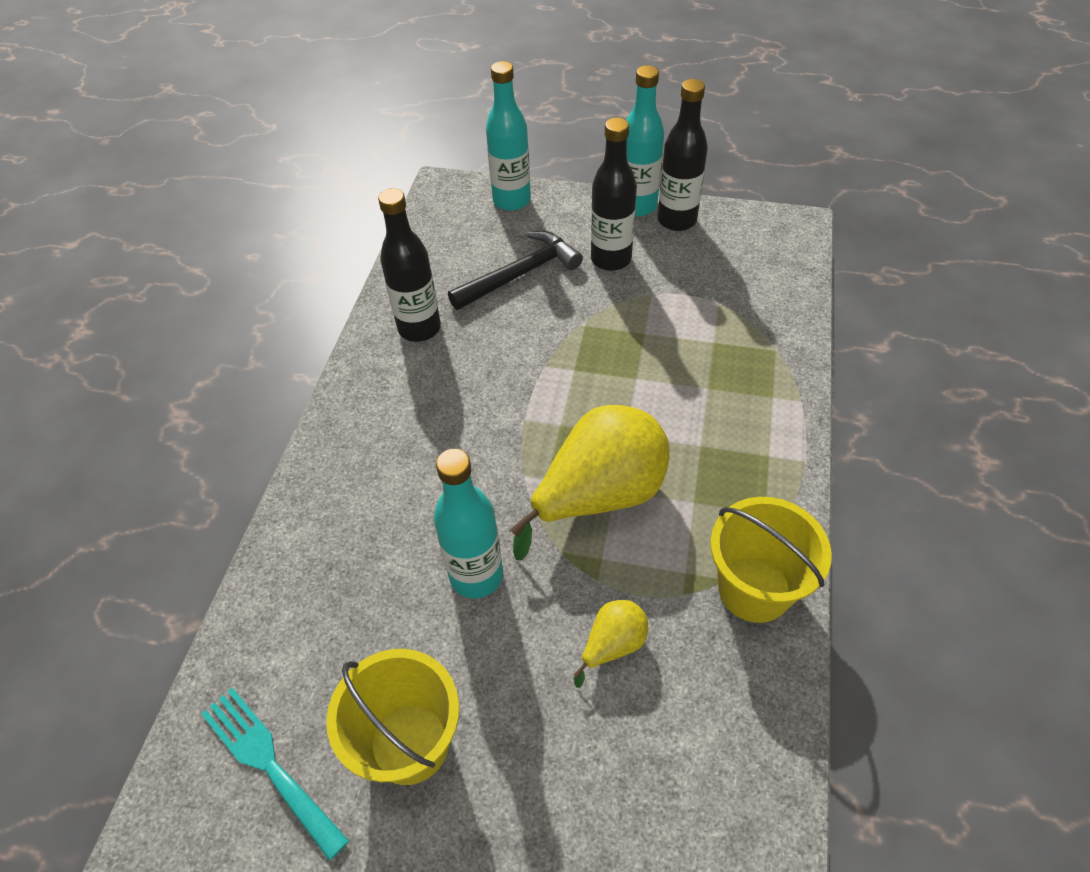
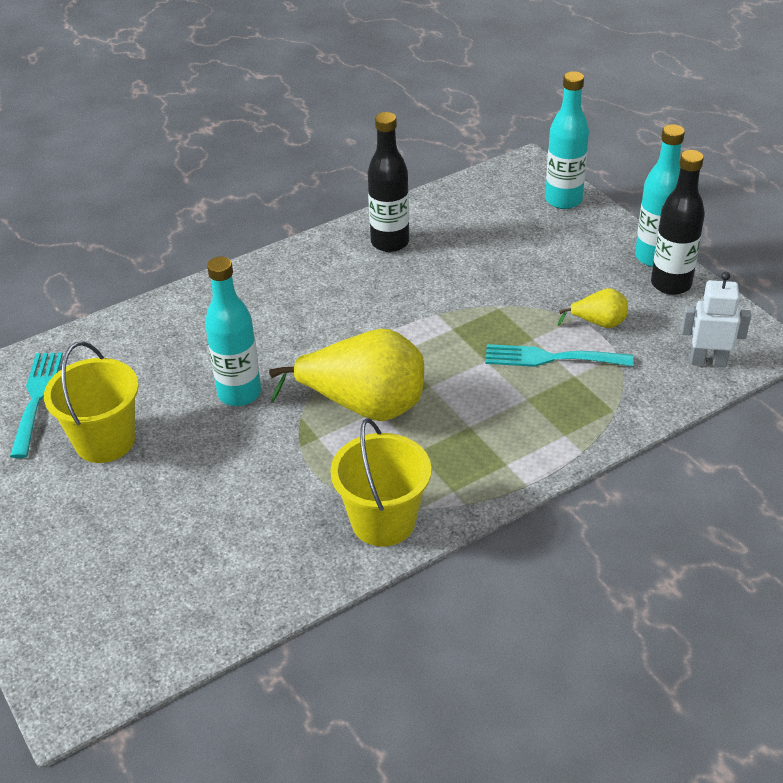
camera: 45 degrees right, 10 degrees down
black hammer [448,231,583,310] -> none
yellow pear [574,600,648,688] -> yellow pear moved to [558,288,628,328]
black bottle [591,118,637,271] -> none
none -> turquoise fork [485,344,634,367]
none -> white robot [681,272,751,367]

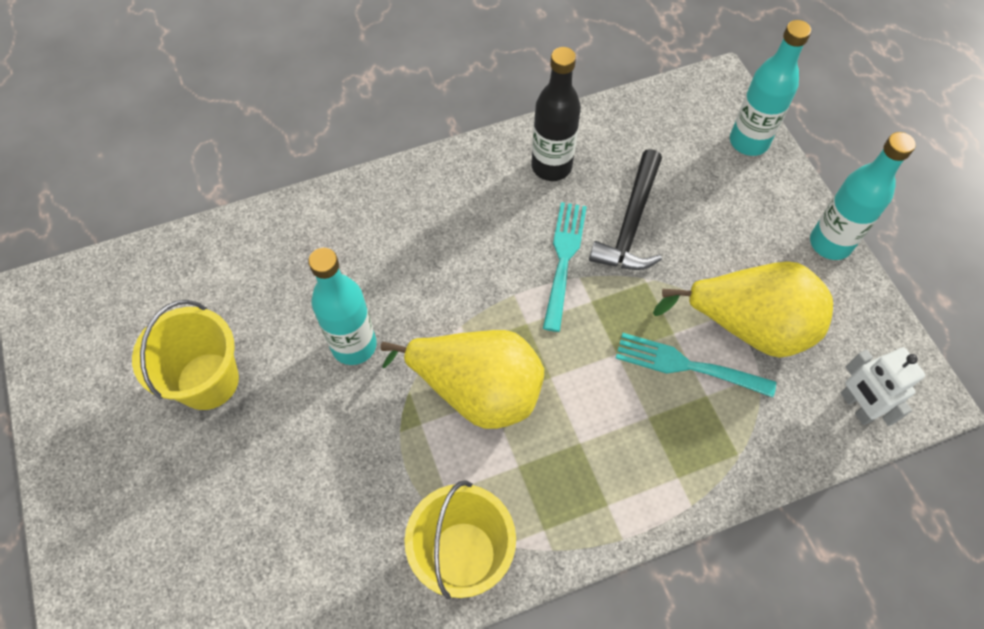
camera: 10 degrees right, 20 degrees up
turquoise fork [10,353,63,458] -> turquoise fork moved to [543,202,587,332]
yellow pear [558,288,628,328] -> yellow pear [653,261,833,358], size x2.14
black bottle [651,150,705,295] -> none
white robot [681,272,751,367] -> white robot turned 135 degrees counterclockwise [841,347,925,426]
none -> black hammer [589,149,662,270]

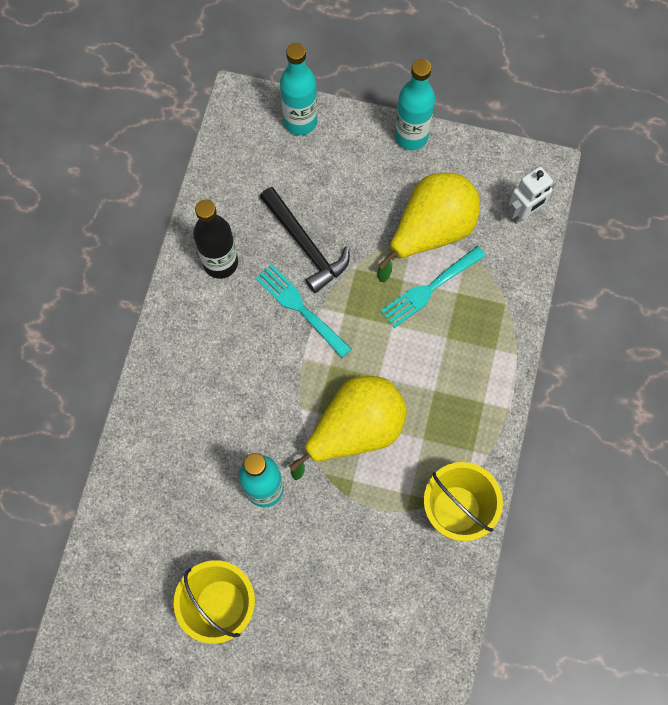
camera: 55 degrees left, 10 degrees up
white robot [841,347,925,426] -> white robot turned 45 degrees counterclockwise [508,166,557,224]

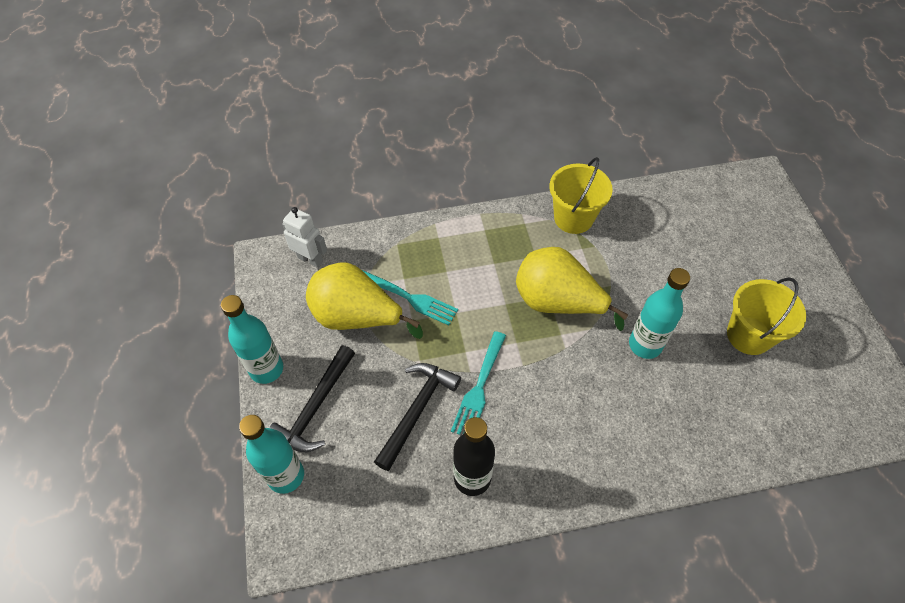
camera: 115 degrees left, 15 degrees down
none -> black hammer [269,345,355,452]

